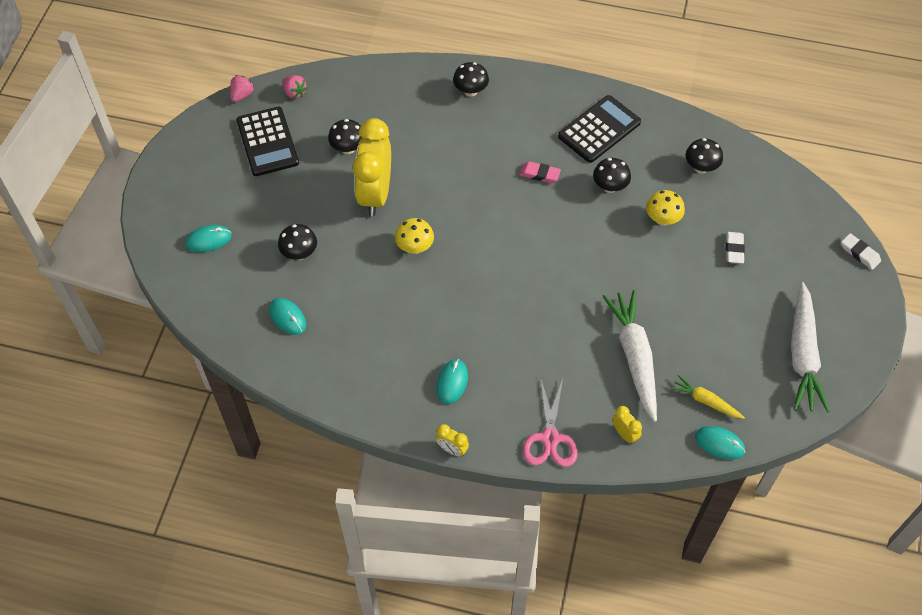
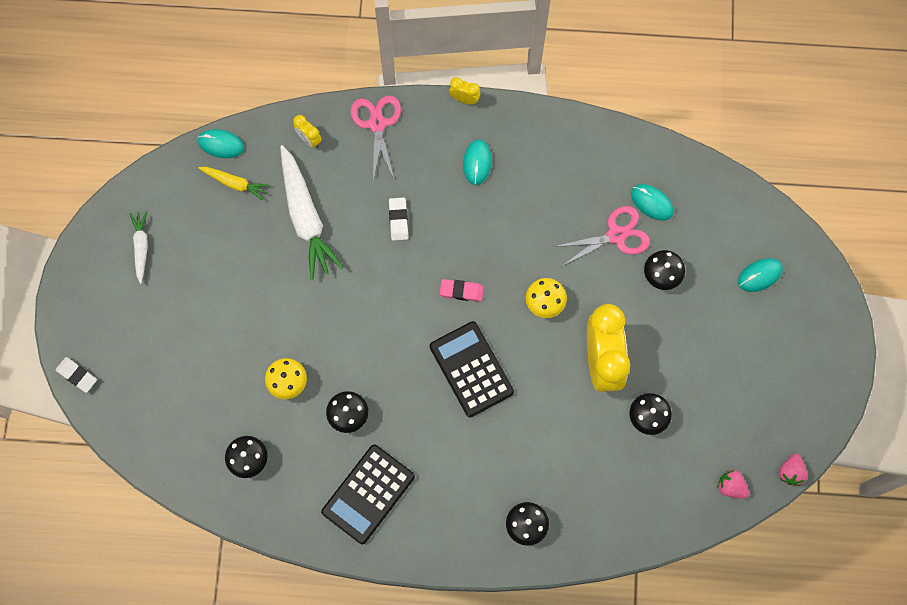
camera: 170 degrees right, 15 degrees up
black calculator [236,107,299,176] -> black calculator moved to [430,321,514,417]
pink eraser [519,161,561,183] -> pink eraser moved to [440,279,484,302]
white eraser [726,232,745,263] -> white eraser moved to [389,198,408,241]
white carrot [791,282,830,413] -> white carrot [130,211,148,284], size x0.52
none -> pink scissors [553,206,650,267]

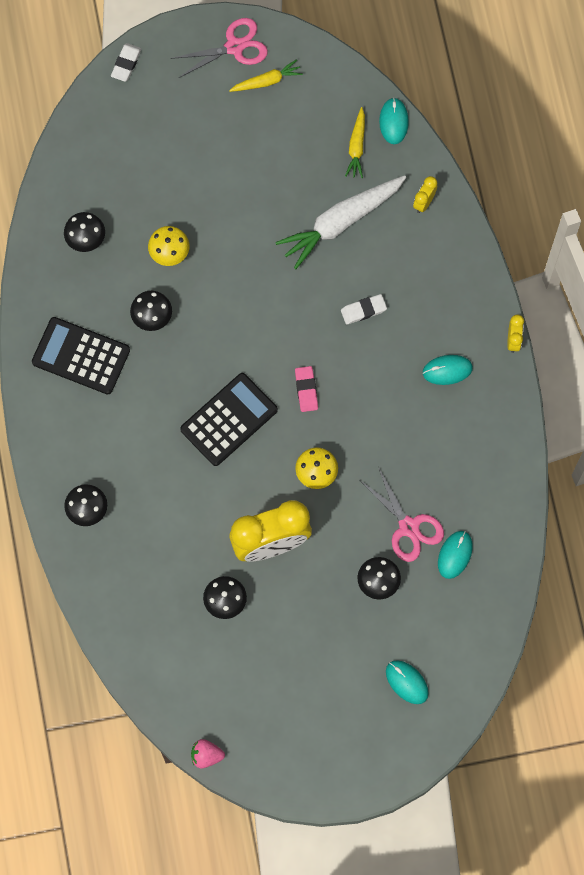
camera: 75 degrees right, 0 degrees up
white carrot [130,211,148,284] -> yellow carrot [229,59,303,92]
pink scissors [351,96,401,181] -> pink scissors moved to [170,18,268,78]
pink strawberry [717,470,749,499] -> none

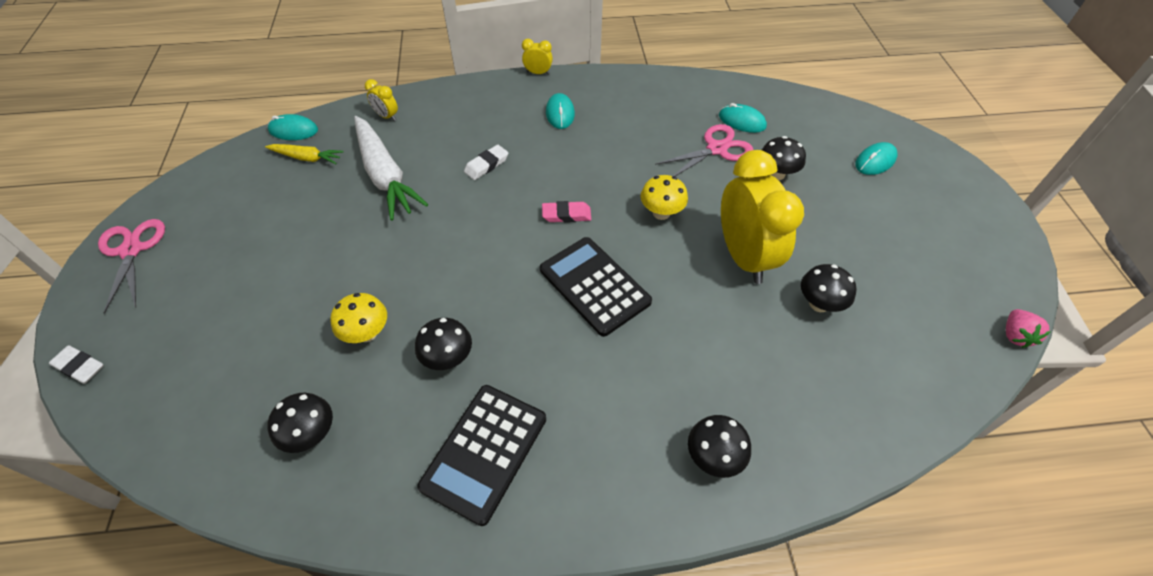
camera: 85 degrees left, 20 degrees down
yellow carrot [229,59,303,92] -> none
white eraser [341,294,387,325] -> white eraser turned 60 degrees clockwise [464,145,508,180]

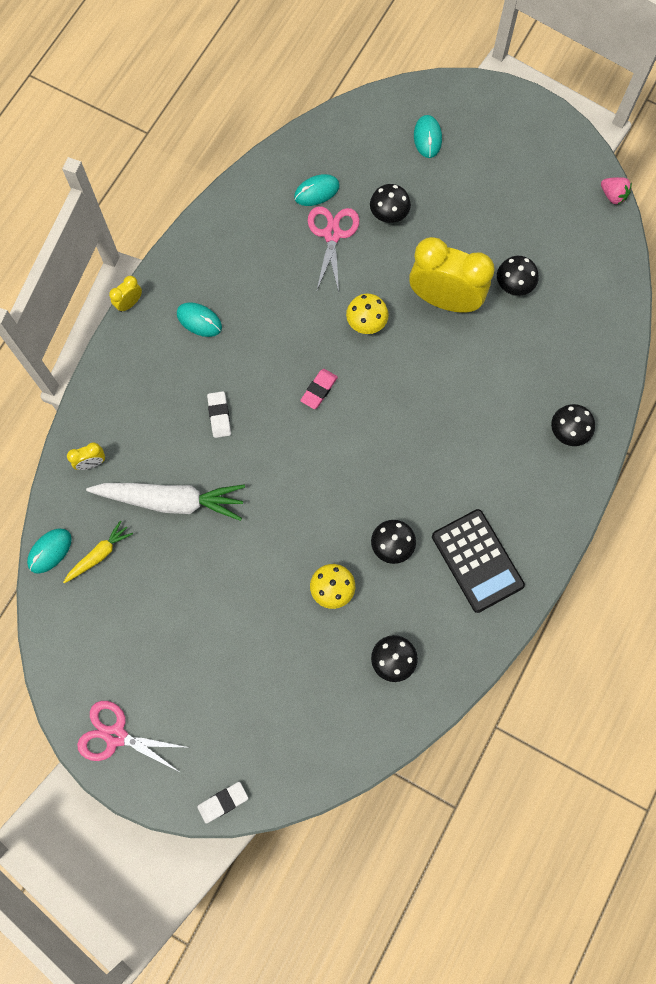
camera: 55 degrees left, 20 degrees up
black calculator [540,237,652,337] -> none

